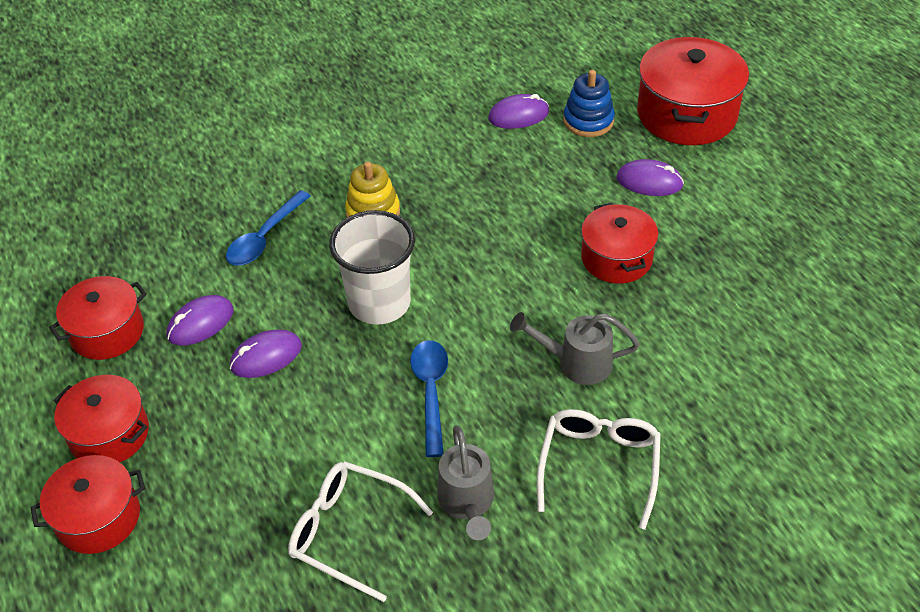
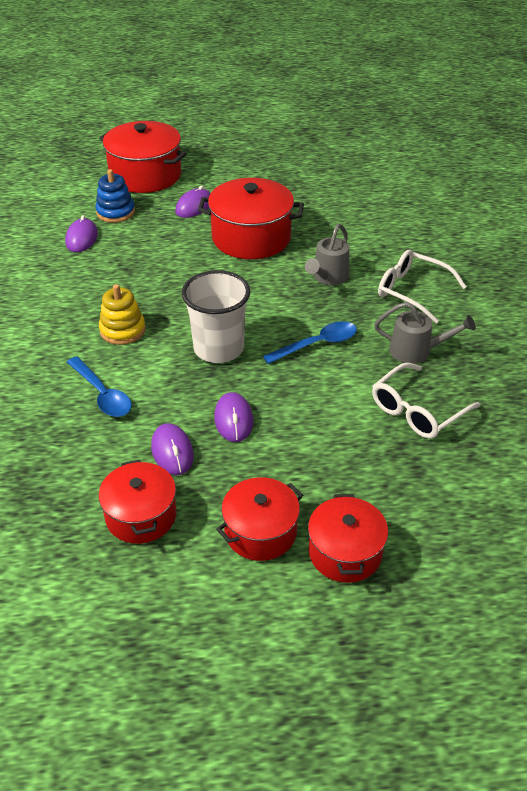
camera: 70 degrees left, 5 degrees down
blue spoon [410,340,448,457] -> blue spoon turned 135 degrees clockwise [263,321,357,364]
red pot [581,203,659,284] -> red pot [198,178,304,259], size x1.58

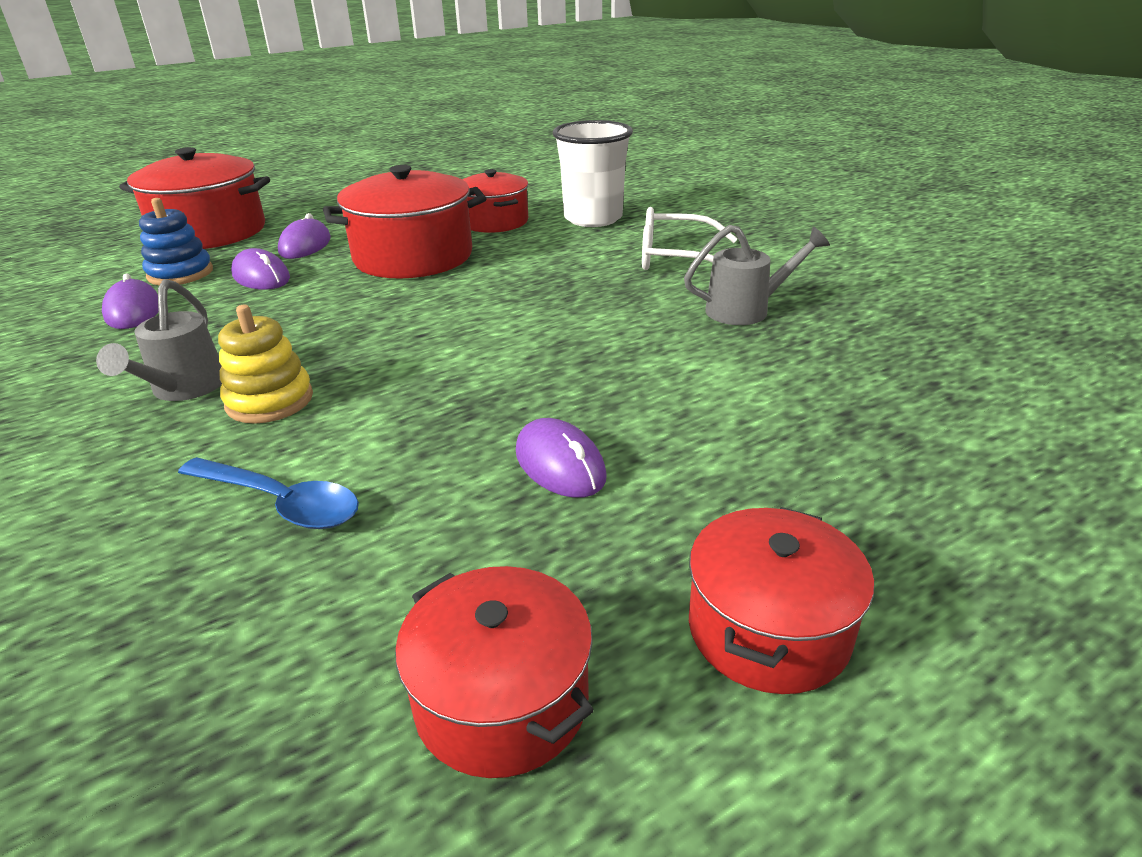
camera: 25 degrees left, 10 degrees down
purple mouse [151,423,194,475] -> purple mouse moved to [231,248,290,290]
white cup [182,270,251,363] -> white cup moved to [553,120,633,227]
blue spoon [263,321,357,364] -> none
grey watering can [305,224,349,285] -> grey watering can moved to [96,279,222,401]
red pot [308,494,388,583] -> red pot moved to [462,169,528,233]
white glasses [372,362,480,439] -> none

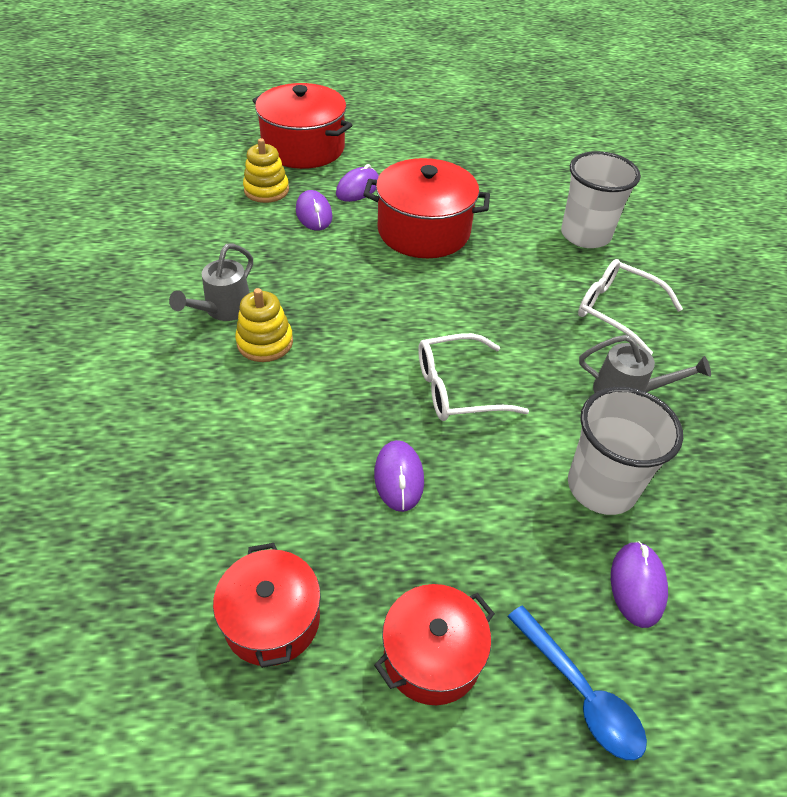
camera: 25 degrees right, 15 degrees up
purple mouse [102,273,159,329] -> purple mouse moved to [611,541,668,628]
blue stacking toy [139,198,213,286] -> yellow stacking toy [243,138,289,203]
blue spoon [178,457,359,529] -> blue spoon moved to [507,605,647,760]
red pot [462,169,528,233] -> none
none -> white glasses [418,333,529,421]
none -> white cup [568,387,683,515]

